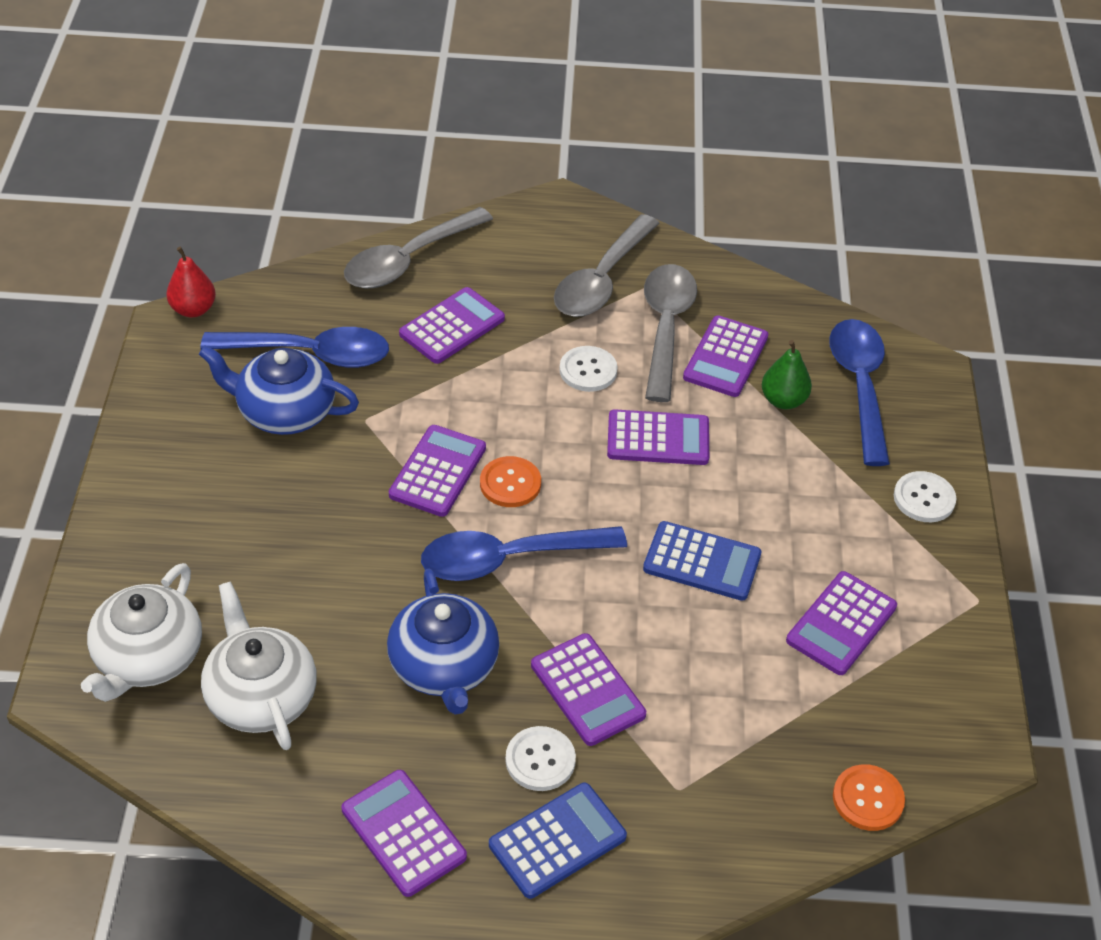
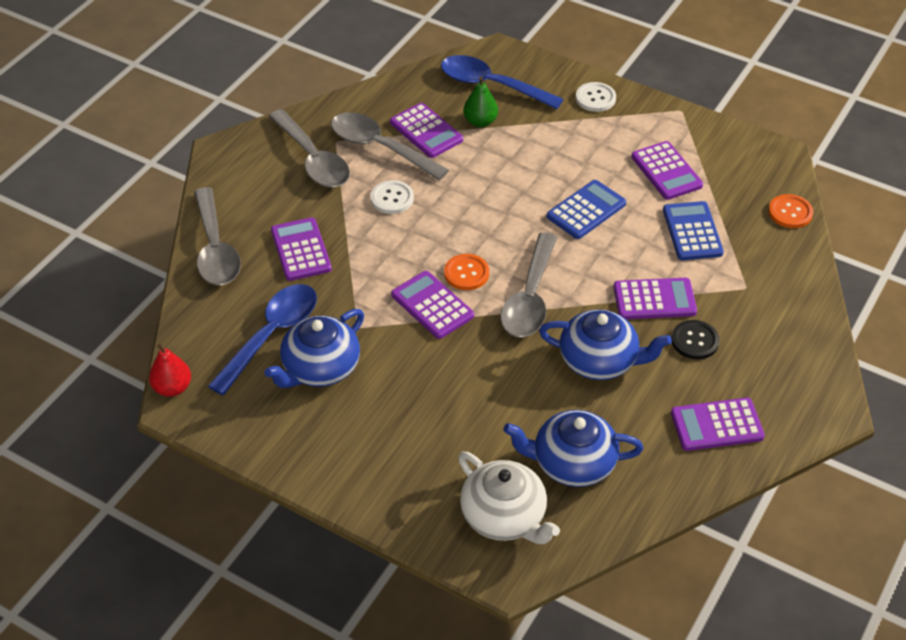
camera: 60 degrees left, 0 degrees up
white teapot [201,582,317,750] -> blue teapot [503,410,643,487]
blue spoon [421,526,627,581] -> grey spoon [500,233,558,337]
blue calculator [489,783,627,899] -> blue calculator moved to [663,201,724,260]
white button [505,726,576,791] -> black button [671,320,720,359]
purple calculator [607,409,709,465] -> none

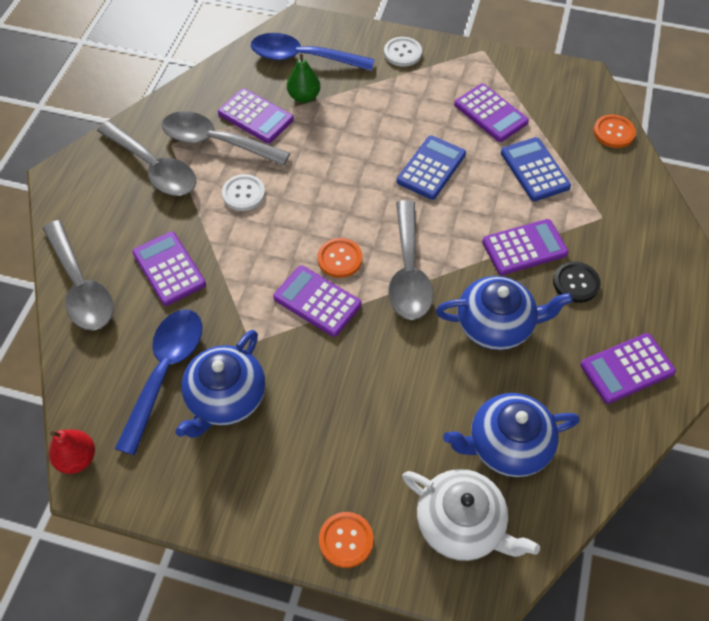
camera: 15 degrees left, 10 degrees up
none -> orange button [319,512,374,568]

